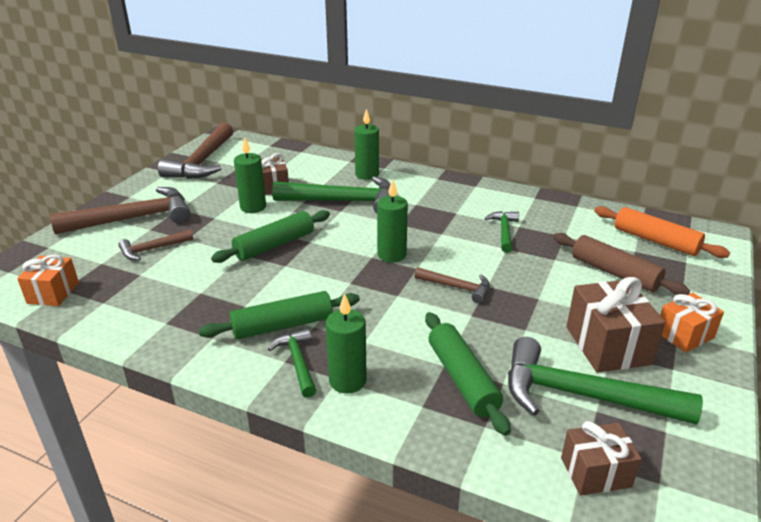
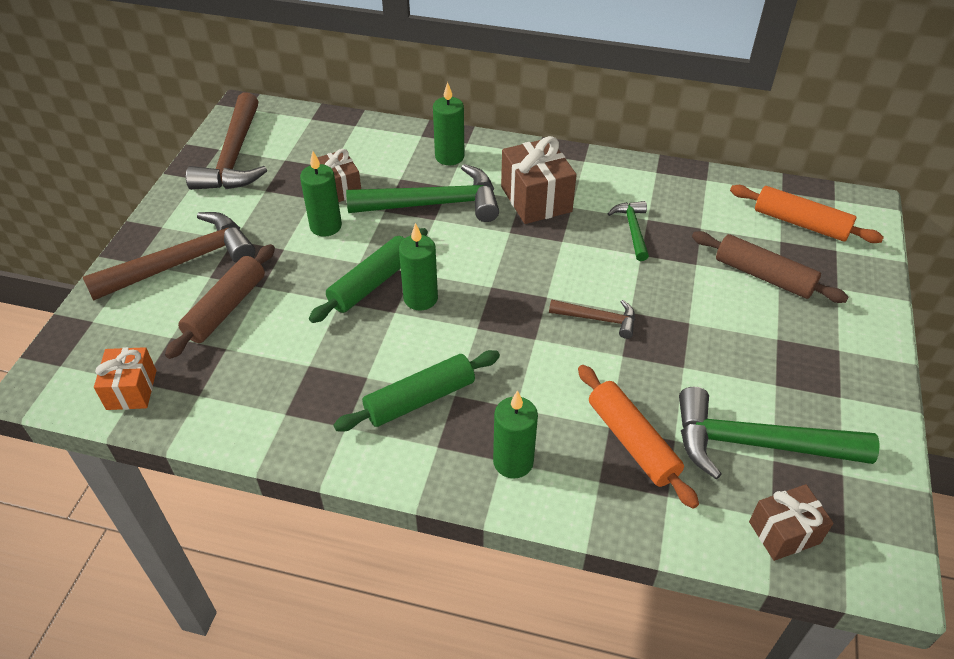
camera: 10 degrees left, 15 degrees up
brown hammer [118,230,193,260] -> brown rolling pin [165,244,275,359]
green hammer [268,328,316,398] -> none
green candle [377,179,408,263] -> green candle moved to [399,223,438,311]
green rolling pin [425,312,511,436] -> orange rolling pin [578,365,699,509]
brown gift [566,277,665,373] -> brown gift moved to [501,136,577,224]
orange gift [660,292,724,353] -> none

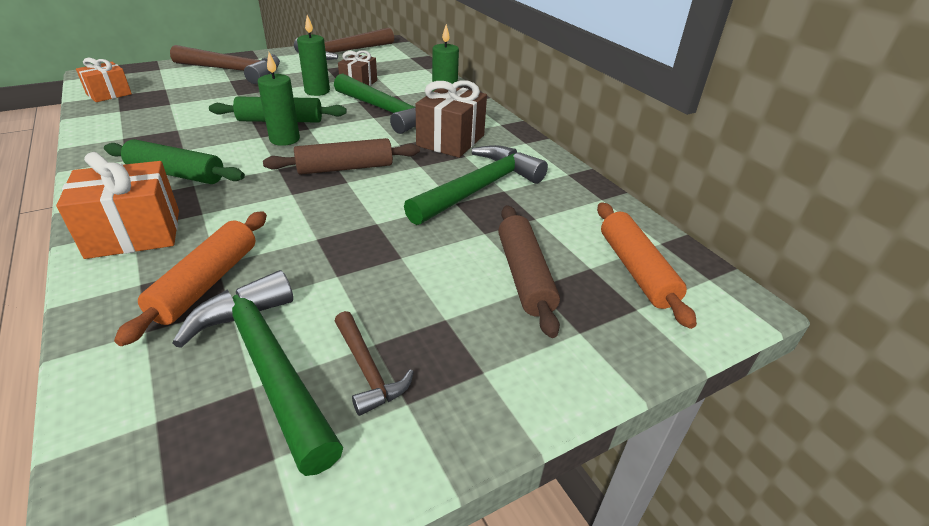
camera: 45 degrees right, 10 degrees down
brown rolling pin [165,244,275,359] -> brown rolling pin moved to [263,138,420,175]
green candle [493,390,538,479] -> orange gift [56,152,179,259]
brown hammer [549,300,635,339] -> brown hammer moved to [335,311,414,416]
green hammer [608,201,649,261] -> green hammer [404,145,548,225], size x1.95
brown gift [749,484,834,561] -> none

